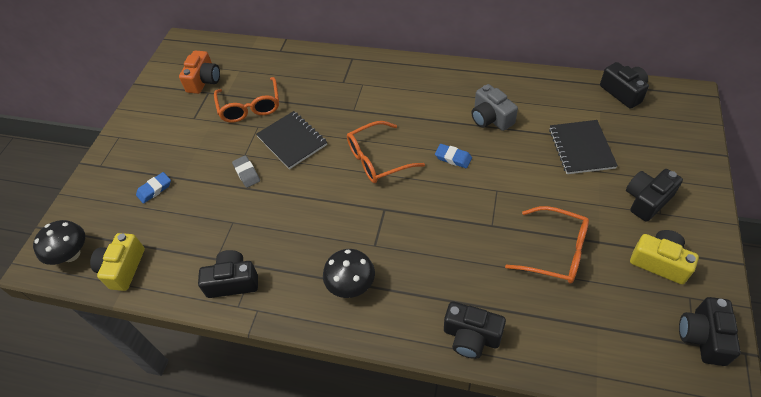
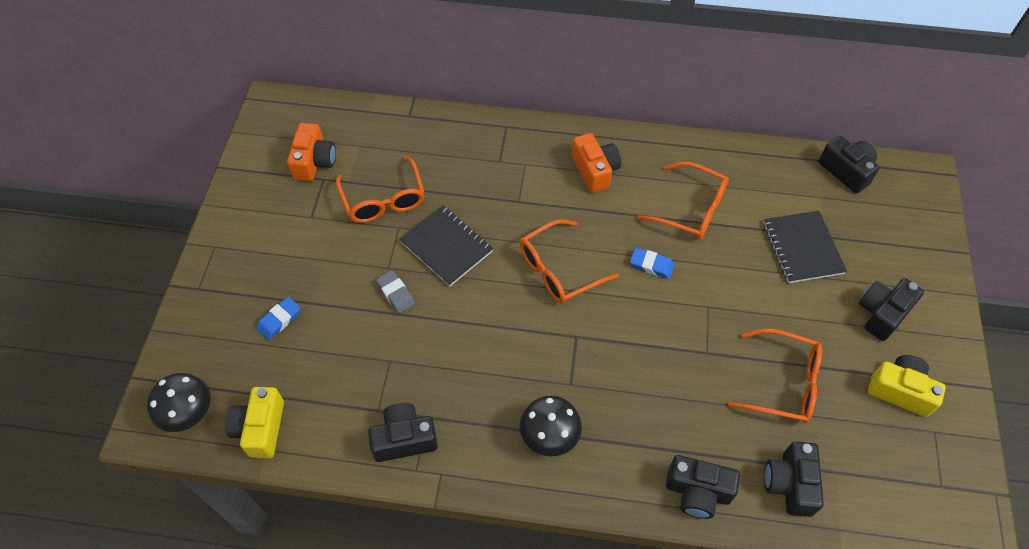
camera: 10 degrees left, 5 degrees up
grey camera [471,84,518,131] -> orange glasses [637,162,729,239]
black camera [679,297,741,366] -> black camera moved to [764,442,824,517]
none -> orange camera [572,133,621,193]

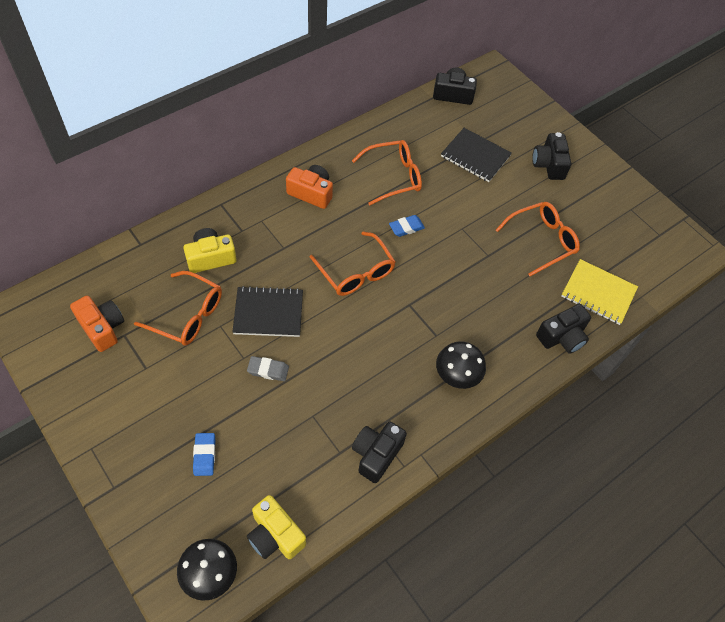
camera: 50 degrees left, 0 degrees up
orange glasses [520,219,619,304] -> orange glasses turned 45 degrees counterclockwise [310,231,396,296]
black camera [764,442,824,517] -> yellow notebook [561,259,638,325]
yellow camera [868,355,946,417] -> yellow camera moved to [183,228,237,273]

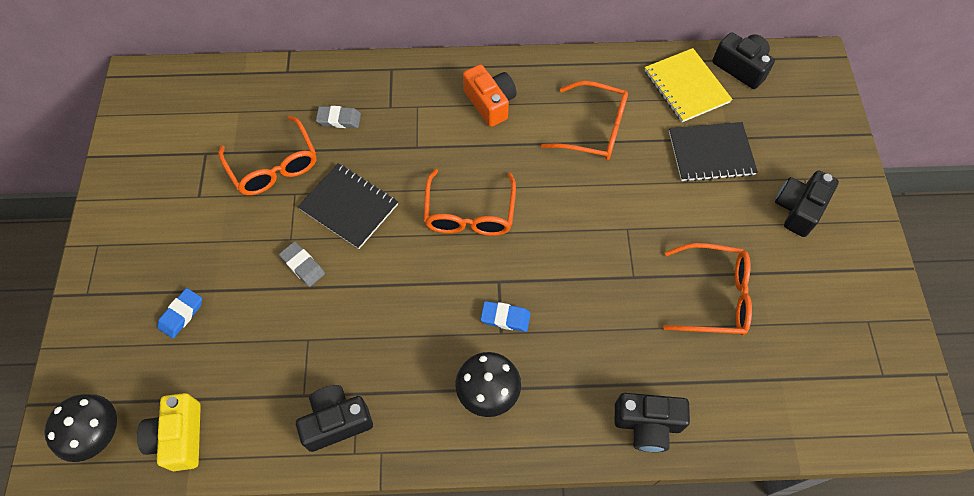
camera: 40 degrees right, 5 degrees up
orange camera [70,296,124,352] -> none
yellow camera [183,228,237,273] -> grey eraser [316,106,361,128]
blue eraser [389,215,425,237] -> blue eraser moved to [481,301,531,332]
black notebook [441,128,512,182] -> black notebook turned 75 degrees counterclockwise [669,122,758,182]
yellow notebook [561,259,638,325] -> yellow notebook moved to [645,48,733,122]

